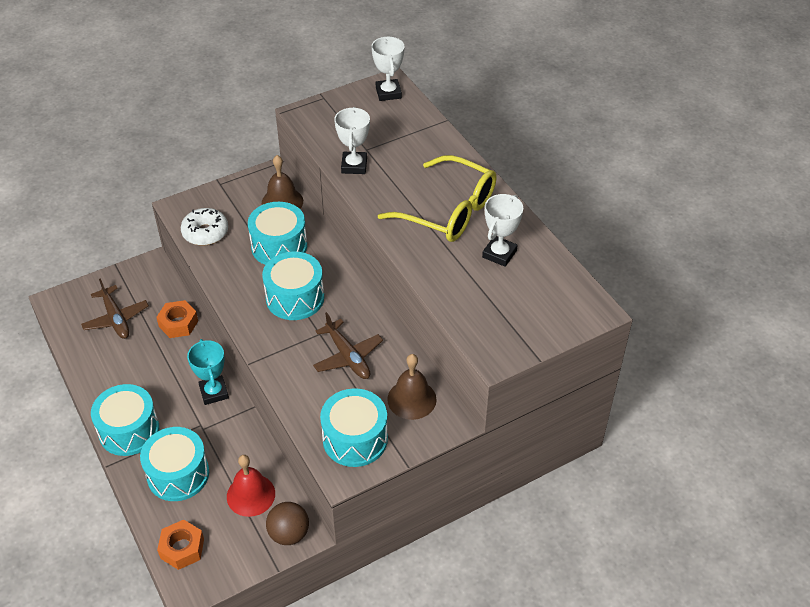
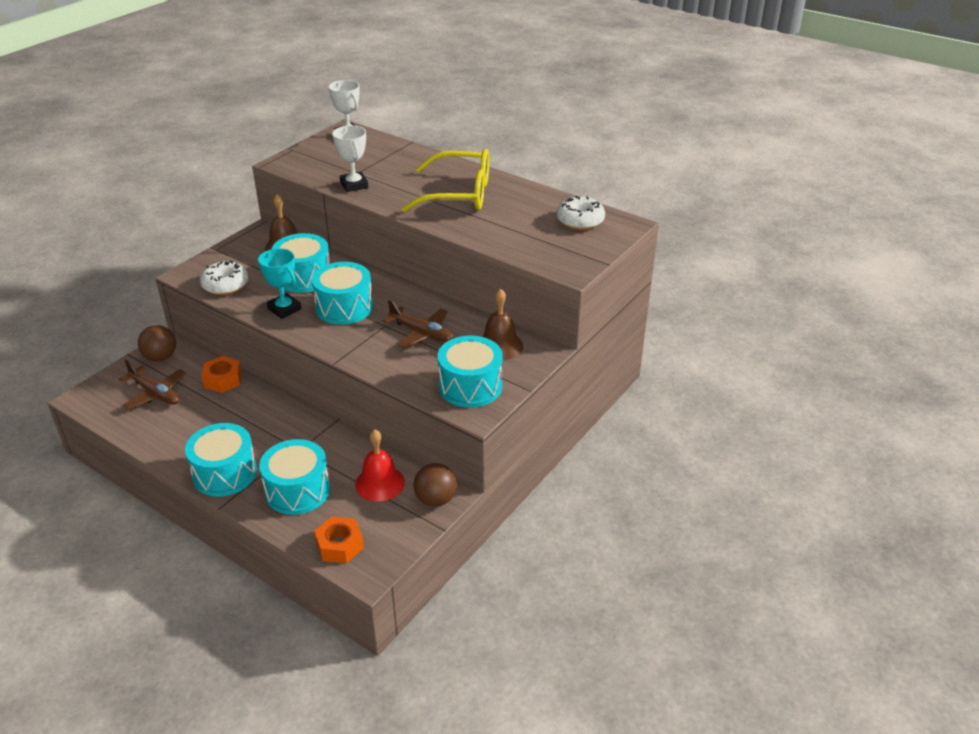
camera: 25 degrees left, 10 degrees down
turquoise trophy [187,339,229,405] -> turquoise trophy moved to [258,248,301,319]
white trophy [482,194,523,267] -> none
none -> brown ball [138,325,176,361]
none -> white donut [557,196,605,230]

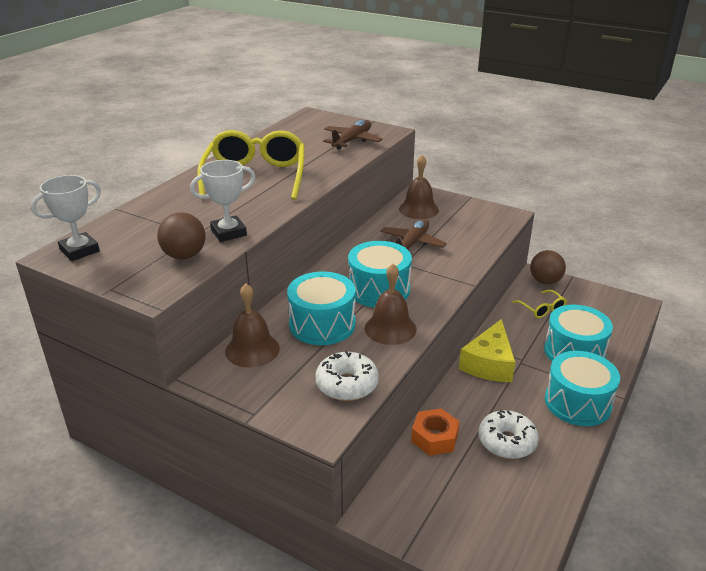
camera: 95 degrees left, 5 degrees down
brown plane [119,360,186,409] -> brown plane moved to [323,120,383,150]
brown ball [138,325,176,361] -> brown ball moved to [157,212,206,259]
turquoise trophy [258,248,301,319] -> brown bell [365,264,416,345]
orange nut [314,516,364,563] -> none
red bell [355,429,405,502] -> yellow glasses [512,290,567,318]
turquoise drum [437,336,502,408] -> none
white donut [557,196,605,230] -> white donut moved to [478,410,539,459]
none -> yellow cheese [459,319,515,382]

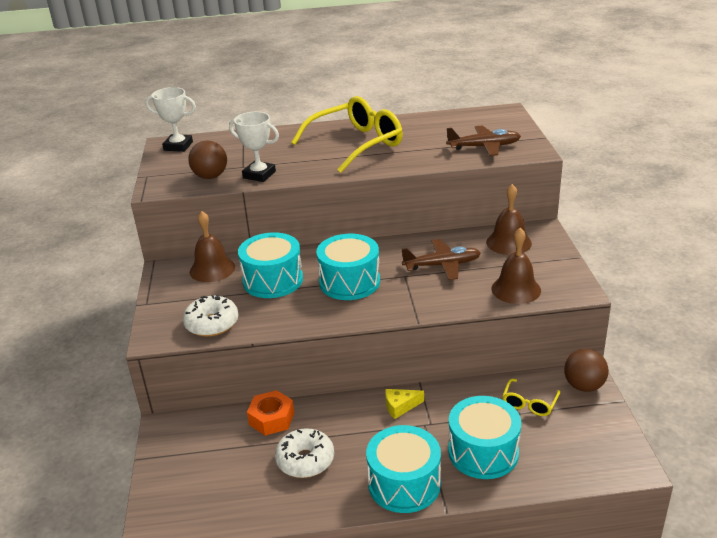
camera: 55 degrees right, 0 degrees up
brown bell [365,264,416,345] -> brown bell moved to [491,228,541,304]
yellow cheese [459,319,515,382] -> yellow cheese [385,389,424,419], size x0.52

